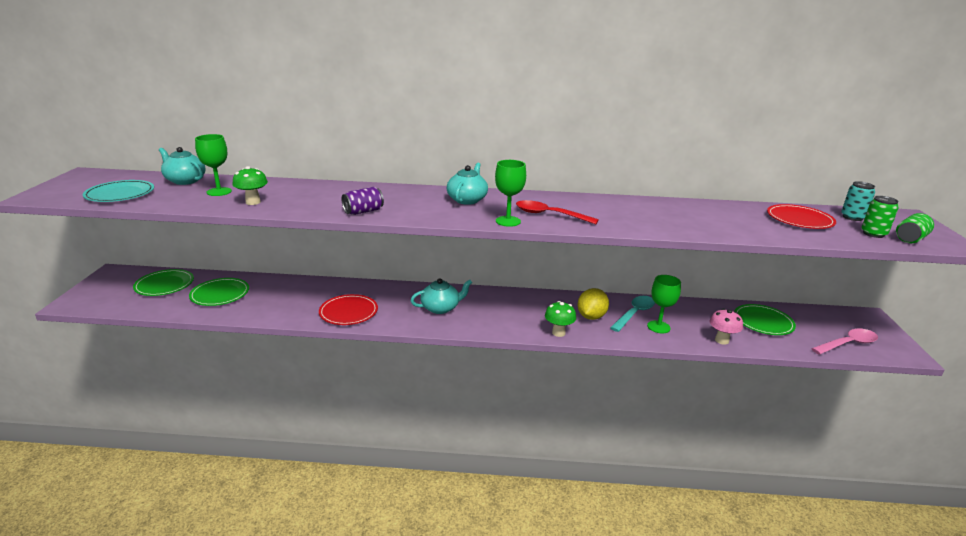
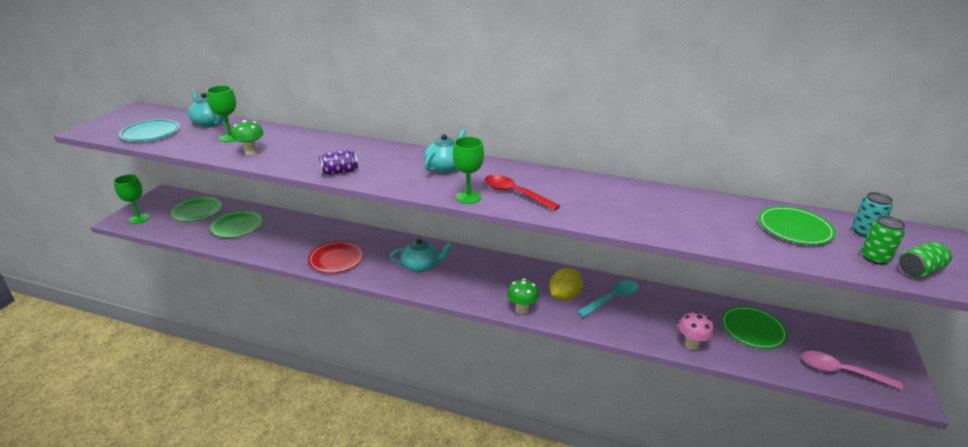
camera: 15 degrees right, 5 degrees up
green goblet [647,275,681,333] -> green goblet moved to [114,174,150,224]
red plate [767,204,836,229] -> green plate [758,206,836,245]
pink spoon [811,329,878,355] -> pink spoon turned 150 degrees counterclockwise [802,351,903,390]

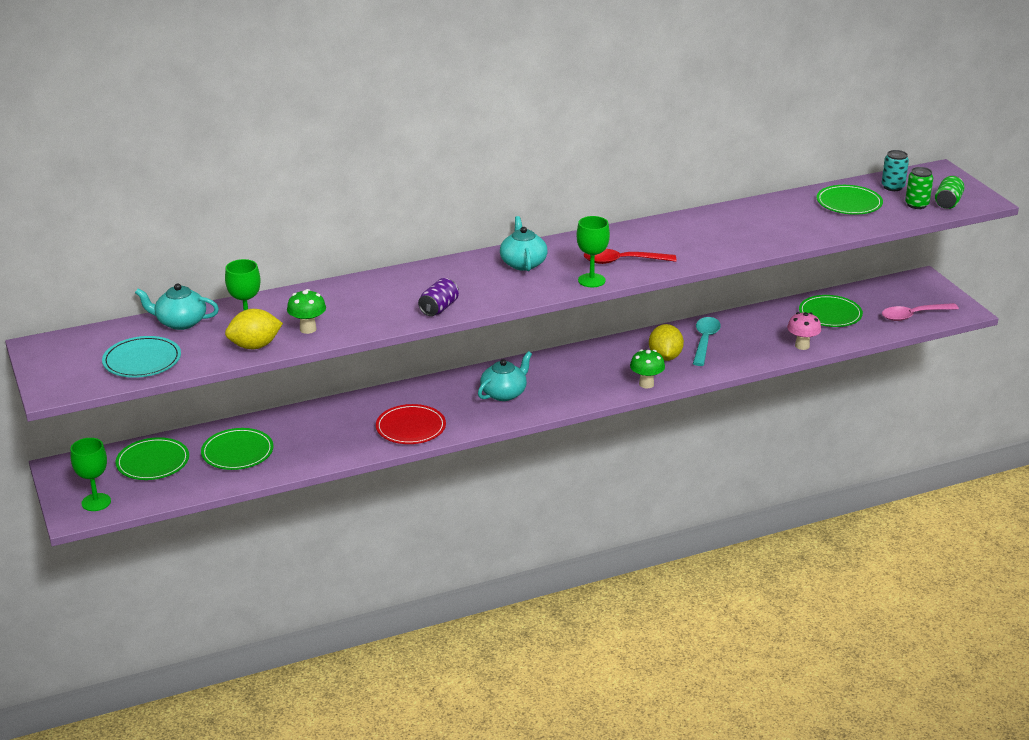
camera: 40 degrees left, 0 degrees up
none -> yellow lemon [225,309,283,349]

